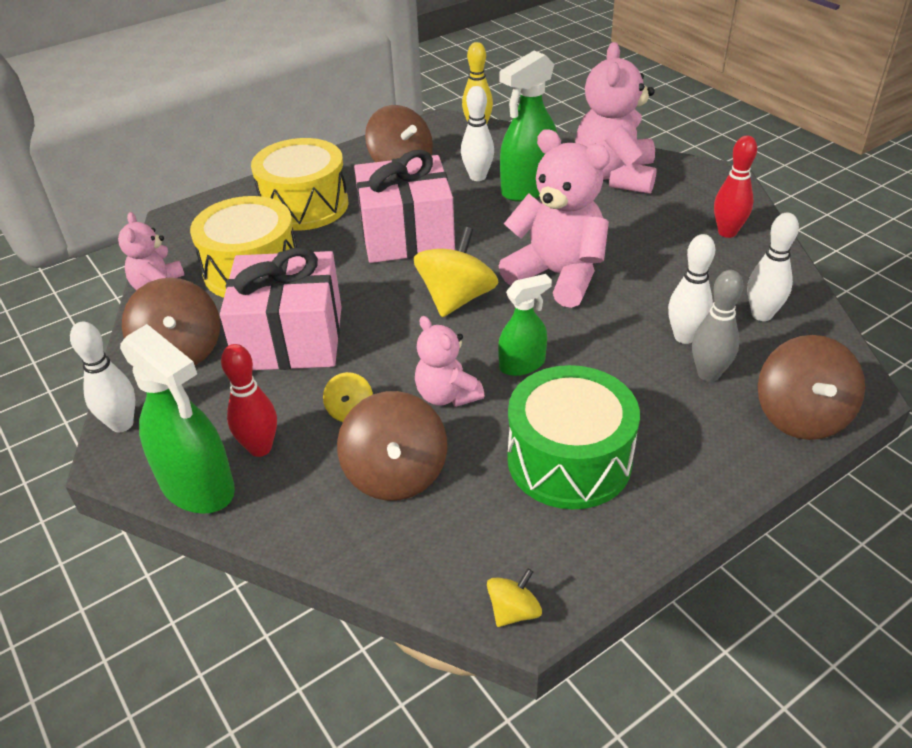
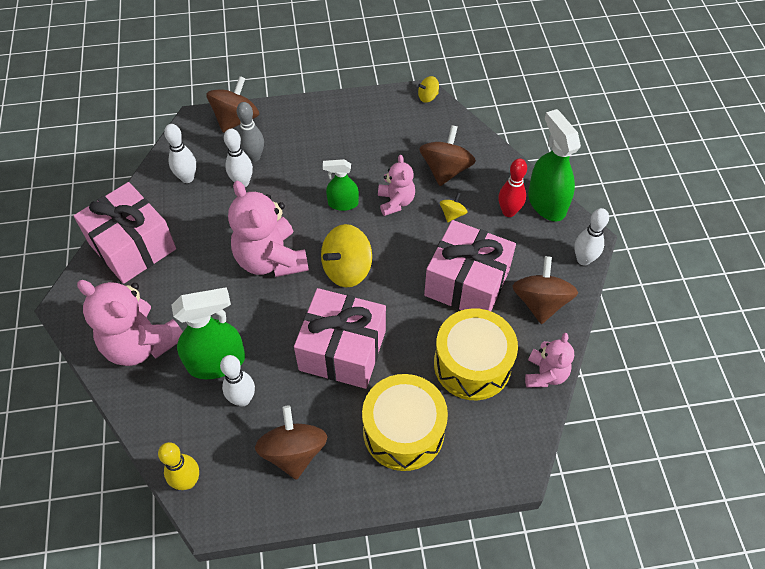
camera: 155 degrees left, 15 degrees up
green drum [507,365,640,509] -> none
pink teddy bear [575,42,657,194] -> pink teddy bear turned 90 degrees clockwise [77,280,183,366]
red bowling pin [714,136,757,238] -> pink gift [74,182,176,284]

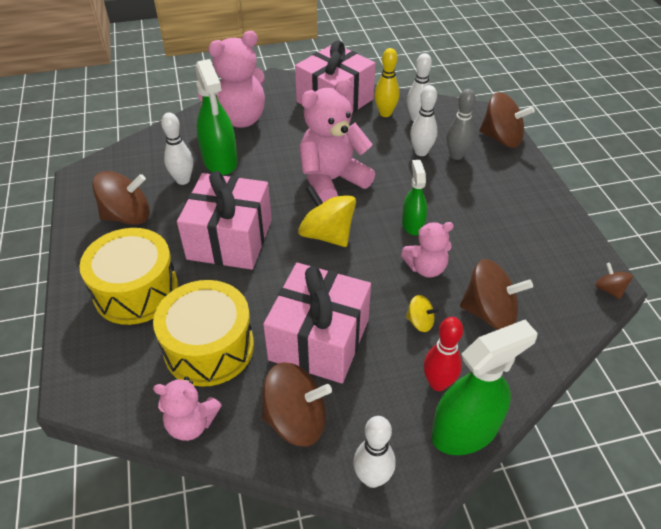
camera: 85 degrees right, 10 degrees down
pink teddy bear [77,280,183,366] -> pink teddy bear turned 150 degrees counterclockwise [198,31,265,128]
yellow bowling pin [158,442,199,490] -> yellow bowling pin moved to [374,48,399,117]
yellow spinning top [418,76,439,103] -> brown spinning top [595,263,633,299]

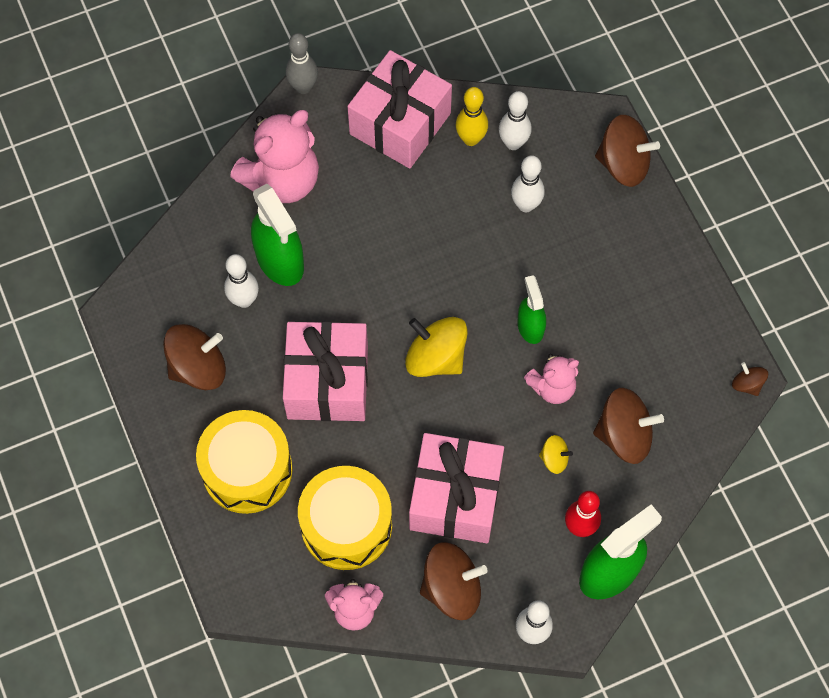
camera: 10 degrees left, 20 degrees up
pink teddy bear [299,78,375,202] -> none
grey bowling pin [447,89,476,160] -> grey bowling pin moved to [286,33,318,94]

